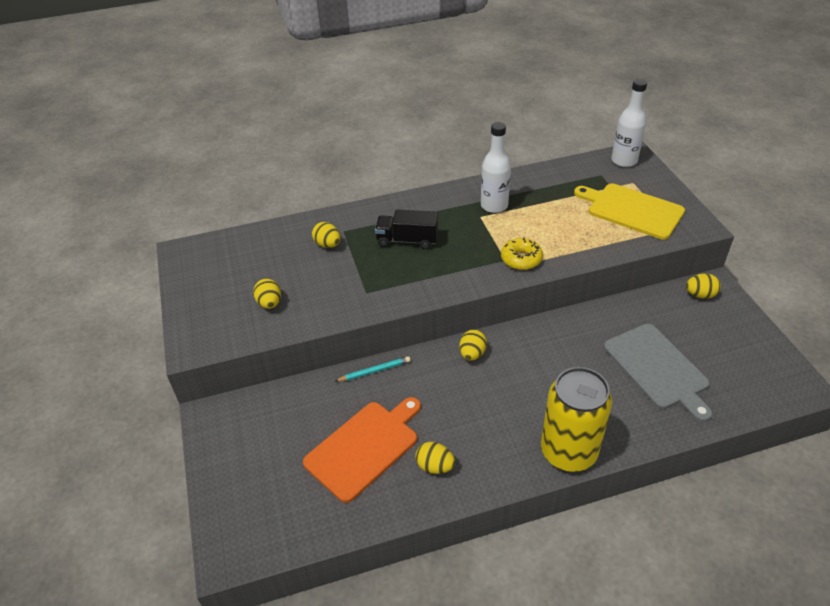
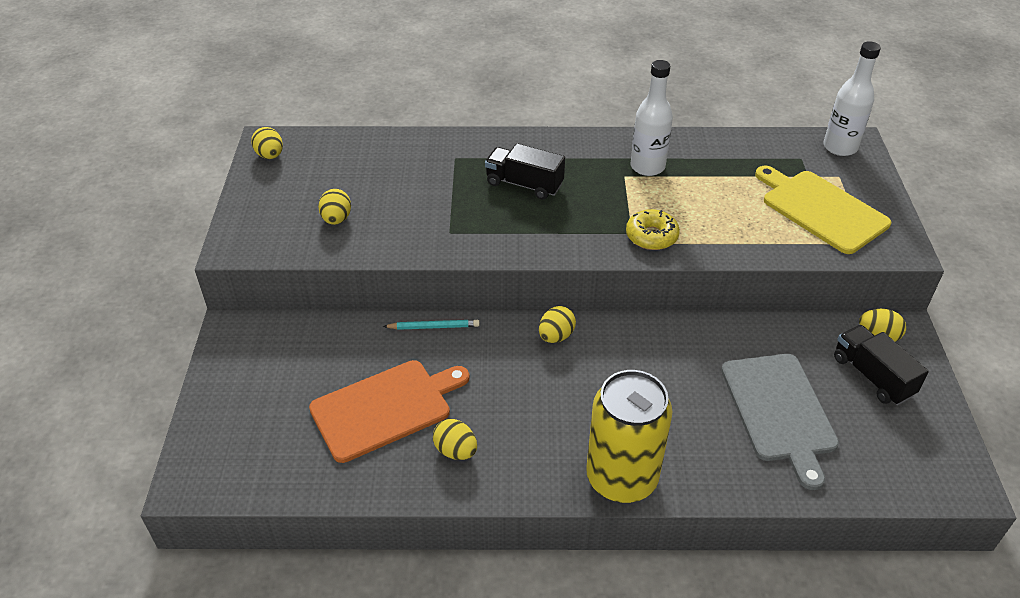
camera: 15 degrees right, 0 degrees up
yellow egg [312,222,340,248] -> yellow egg moved to [251,127,283,159]
none -> black truck [834,325,929,405]

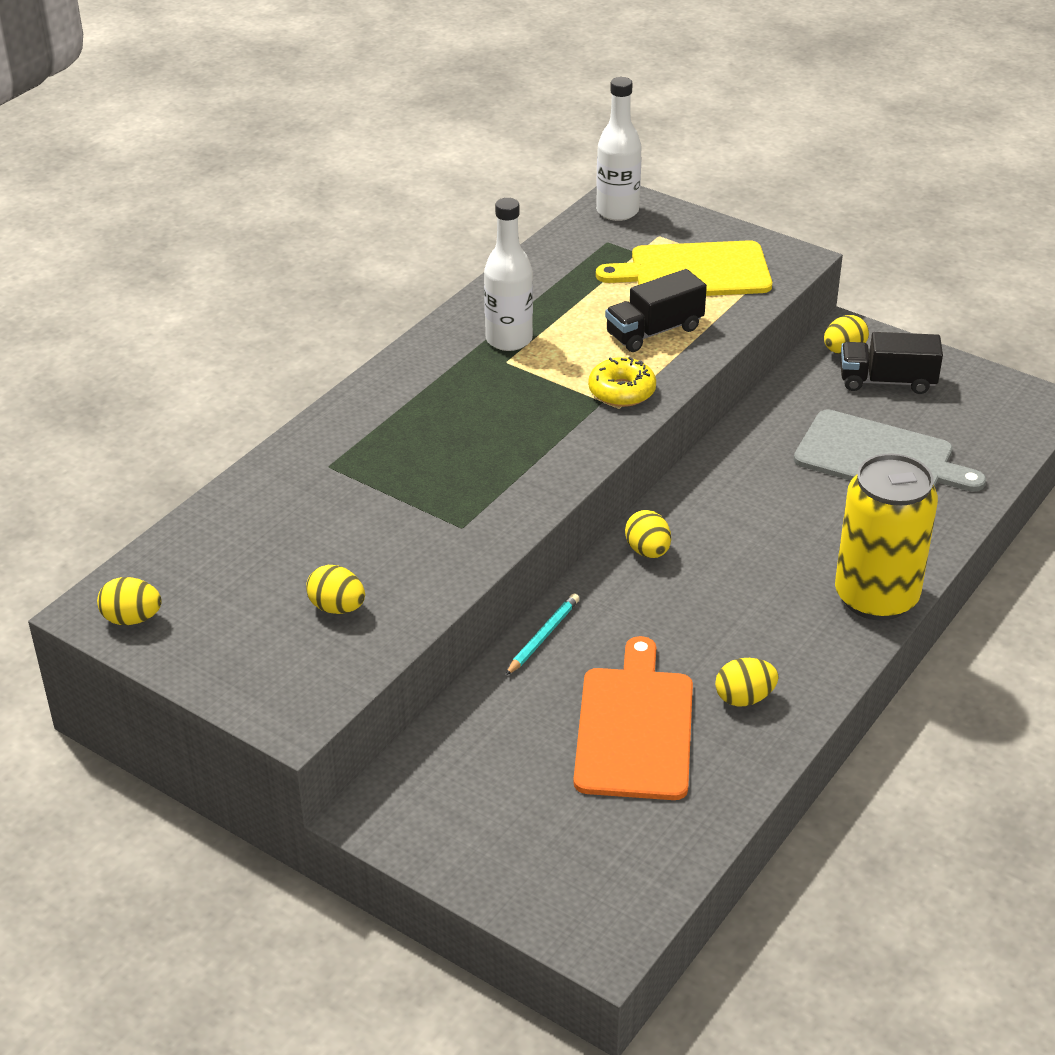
camera: 55 degrees left, 5 degrees down
black truck [485,143,565,200] -> black truck moved to [605,269,707,352]

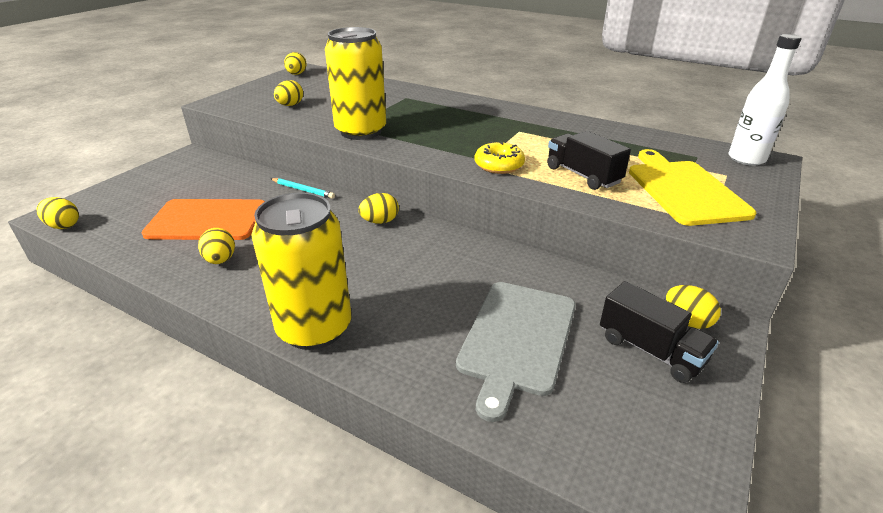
camera: 85 degrees right, 5 degrees down
white bottle [484,198,533,351] -> none
black truck [840,332,943,394] -> black truck turned 135 degrees clockwise [600,281,719,383]
none -> yellow egg [36,197,79,229]
none -> yellow can [325,27,386,140]

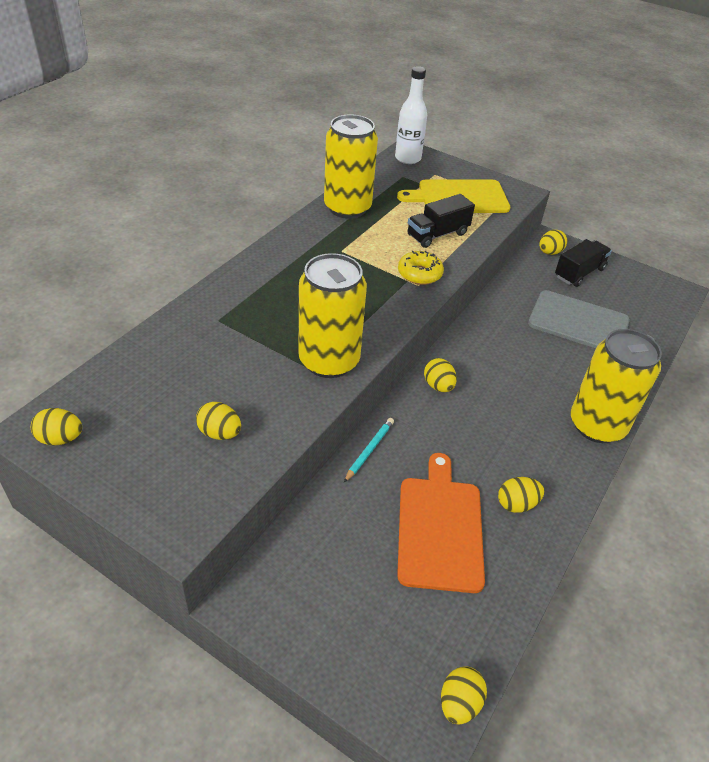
camera: 90 degrees left, 10 degrees up
none -> yellow can [324,115,378,219]

